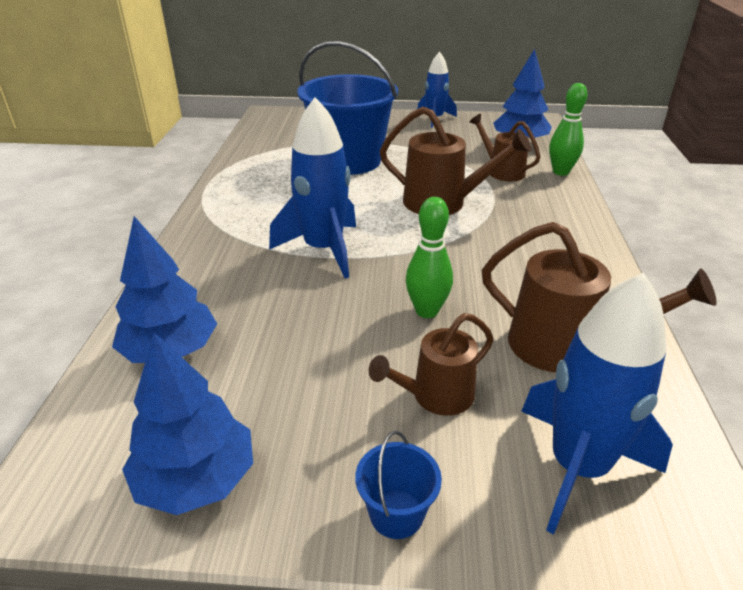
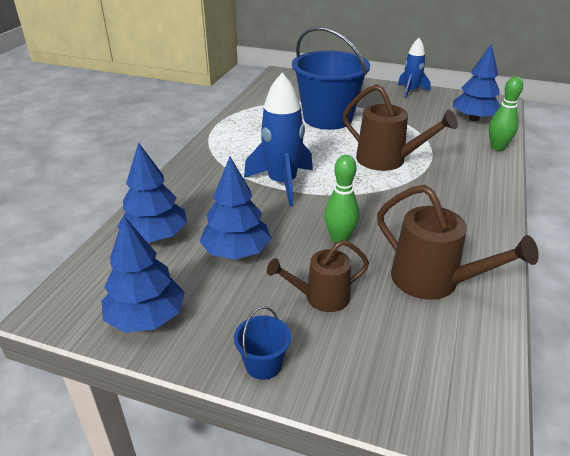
camera: 15 degrees right, 0 degrees up
brown watering can [469,114,540,181] -> none
blue rocket [521,273,673,534] -> none
none -> blue tree [199,157,271,260]

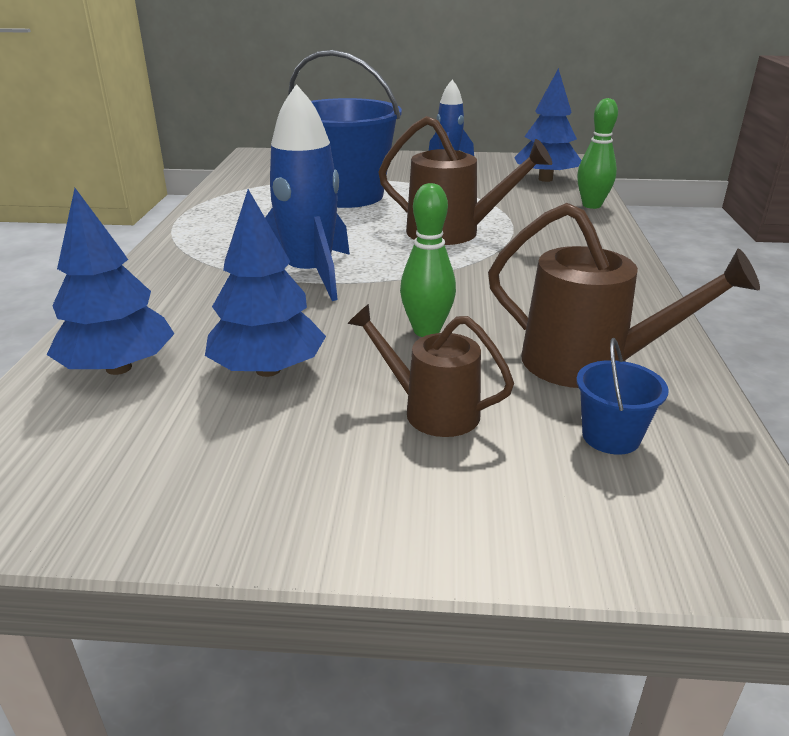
camera: 15 degrees left, 5 degrees down
blue tree [102,216,185,333] -> none
blue bucket [234,306,291,380] -> blue bucket moved to [576,338,669,455]
brown watering can [267,240,369,312] -> brown watering can turned 60 degrees clockwise [347,304,514,437]

